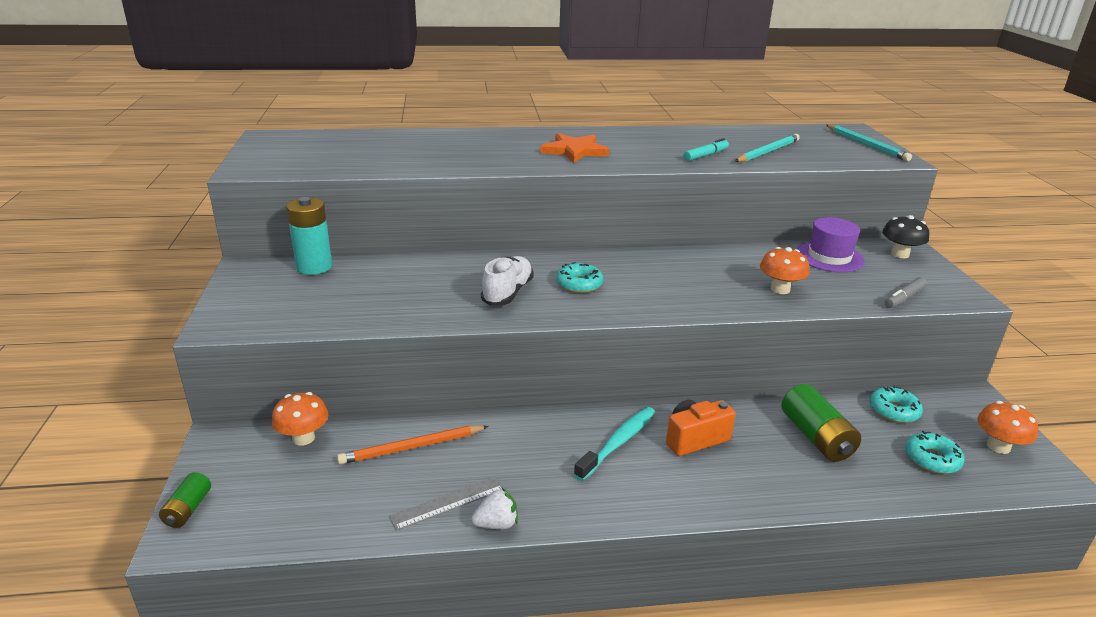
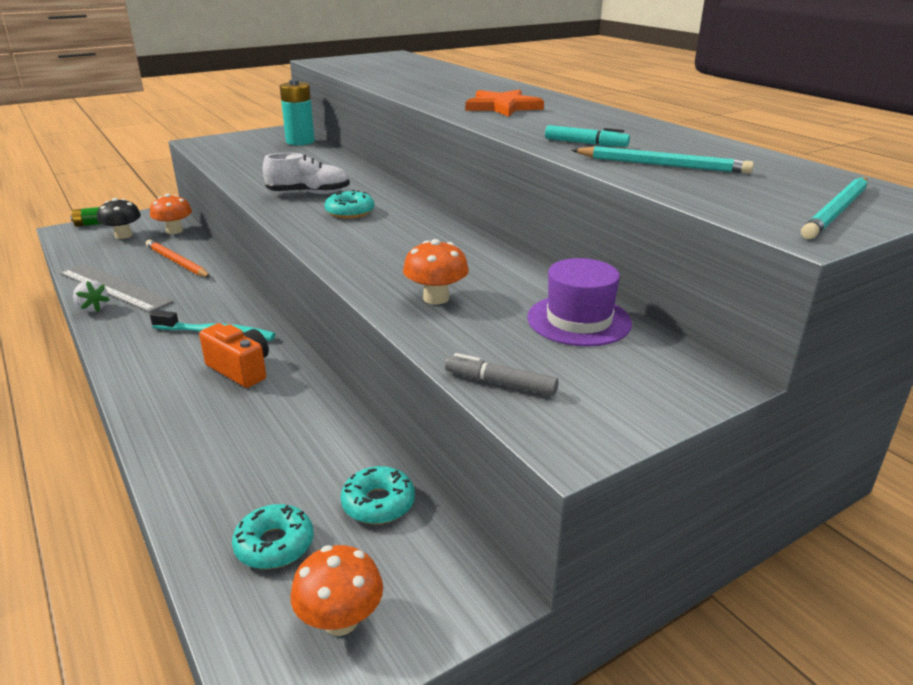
camera: 65 degrees right, 0 degrees up
grey ruler [389,477,504,531] -> grey ruler [59,264,173,313], size x1.66
green battery [781,384,861,462] -> none
black mushroom [882,215,929,258] -> black mushroom moved to [97,198,141,239]

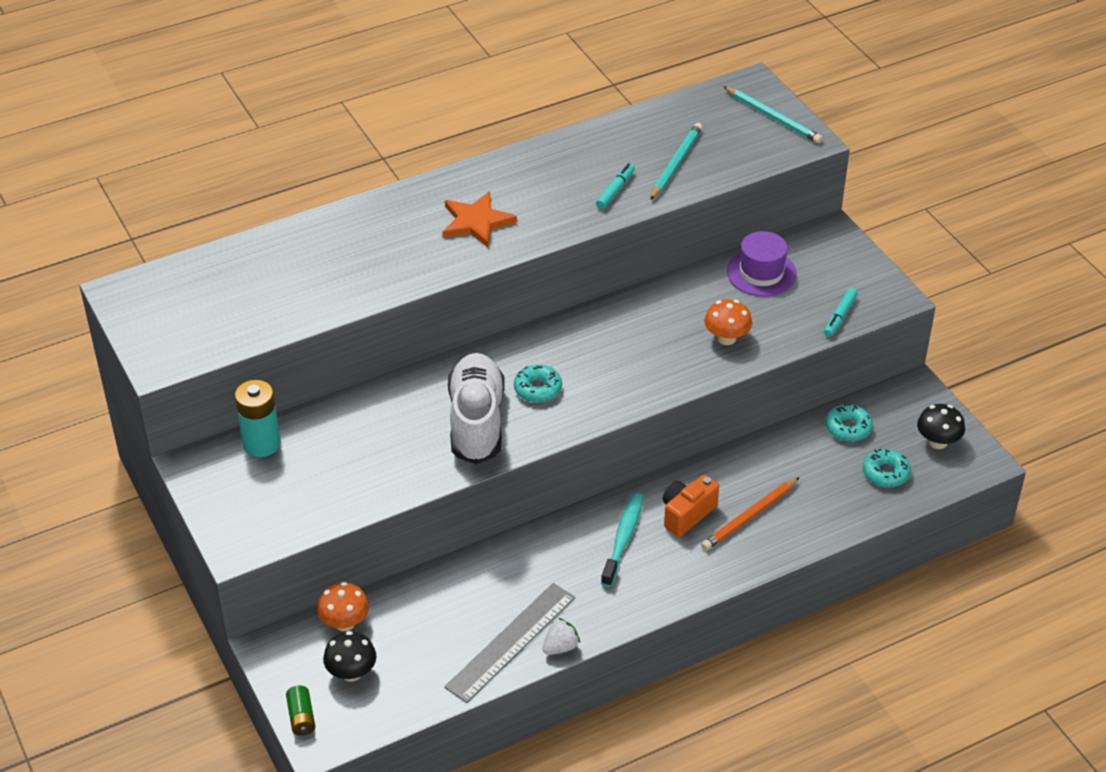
camera: 85 degrees left, 15 degrees up
orange pencil [146,240,210,277] -> orange pencil moved to [701,477,800,550]
white shoe [263,153,350,194] -> white shoe [448,353,504,464], size x1.59
orange mushroom [291,545,383,636] -> black mushroom [917,404,965,449]
grey marker [445,353,559,396] -> turquoise marker [824,288,858,337]

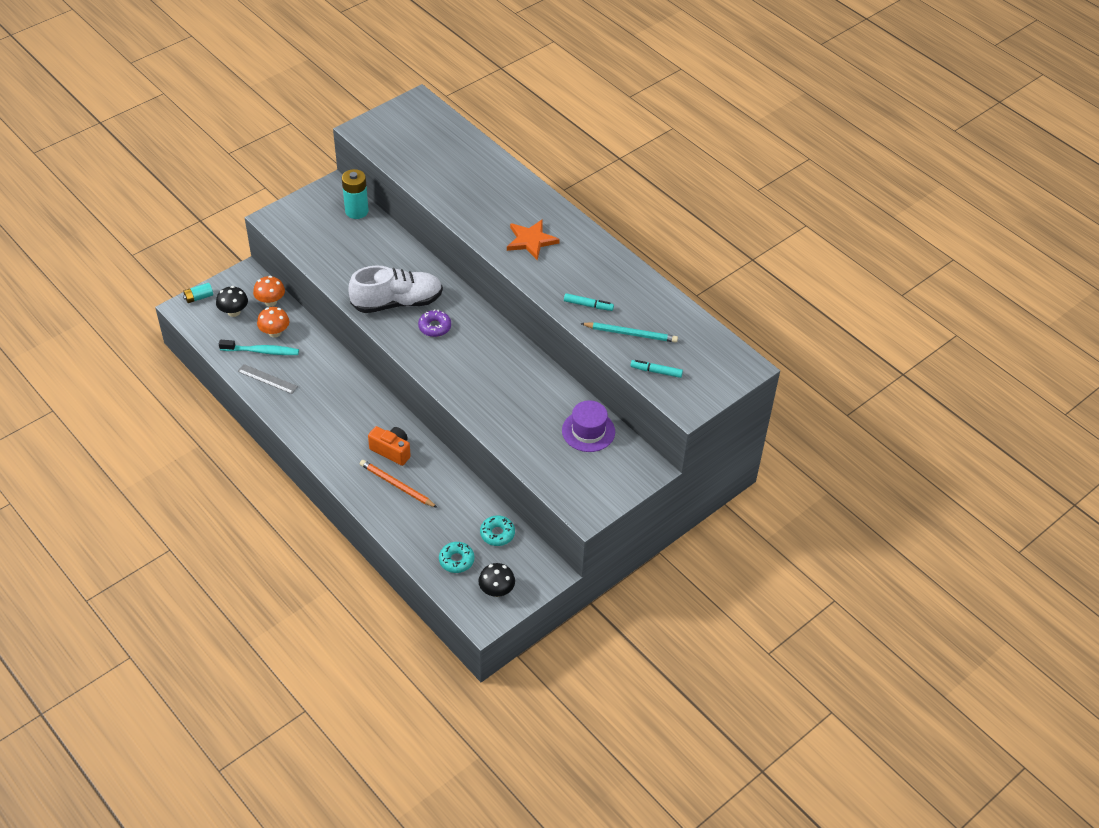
camera: 75 degrees right, 5 degrees up
green battery [286,685,315,736] -> turquoise battery [183,283,213,303]
grey ruler [444,583,575,703] -> grey ruler [237,364,298,394], size x0.60
turquoise donut [514,364,562,403] -> purple donut [418,310,451,337]
white strawberry [543,618,580,655] -> none
turquoise toothbrush [601,493,643,587] -> turquoise toothbrush moved to [219,340,299,355]
orange mushroom [704,299,752,345] -> orange mushroom moved to [257,307,289,338]
turquoise pencil [723,86,823,143] -> none
turquoise marker [824,288,858,337] -> turquoise marker moved to [630,360,683,378]

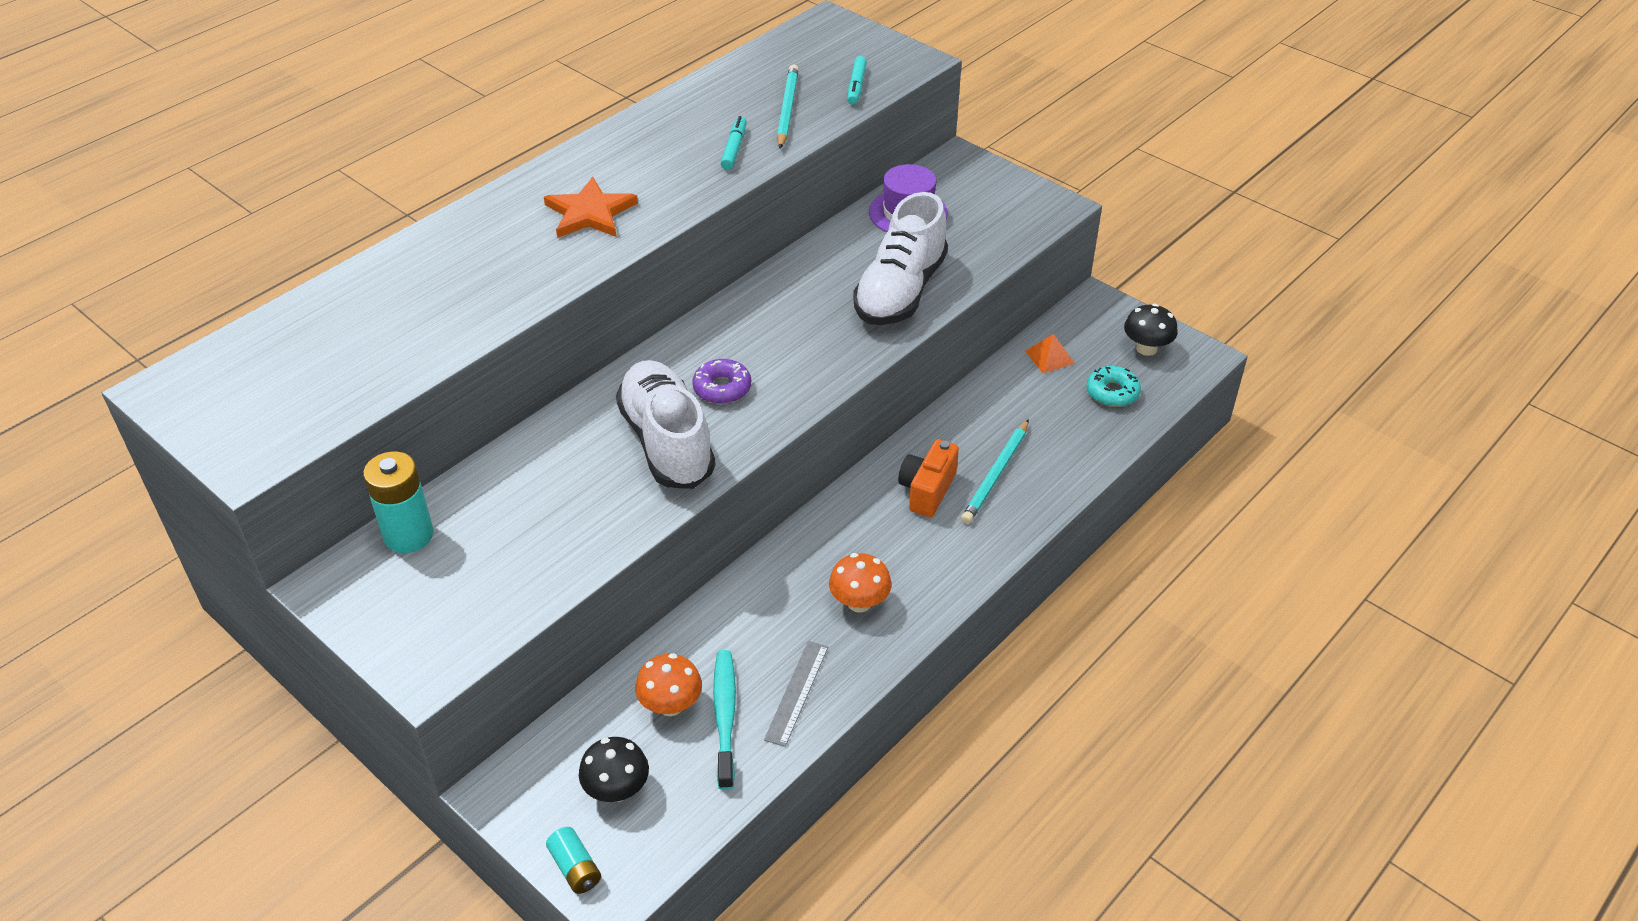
camera: 95 degrees left, 5 degrees down
orange mushroom [253,276,285,307] -> orange mushroom moved to [829,553,892,613]
orange pencil [360,460,438,508] -> turquoise pencil [961,419,1029,524]
turquoise donut [480,515,515,546] -> orange pyramid [1025,334,1075,373]
none -> white shoe [853,192,948,325]

